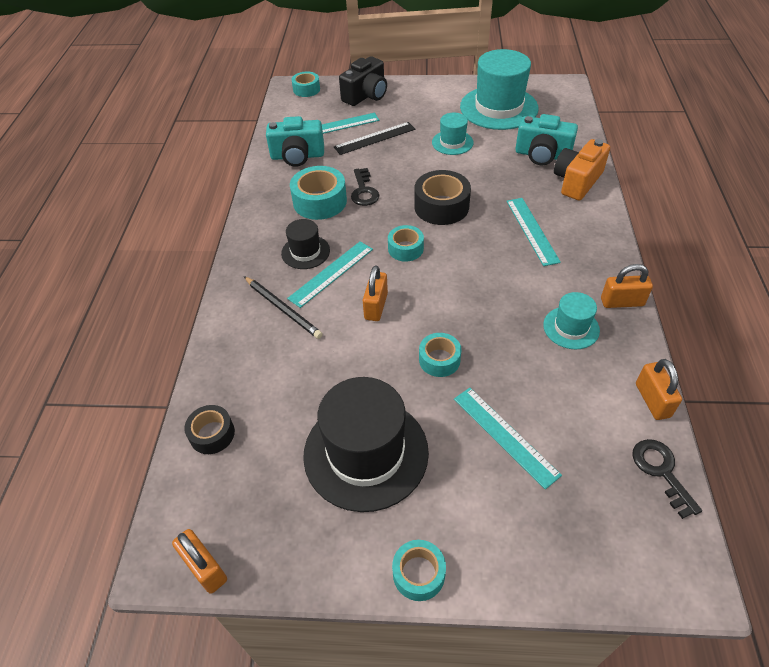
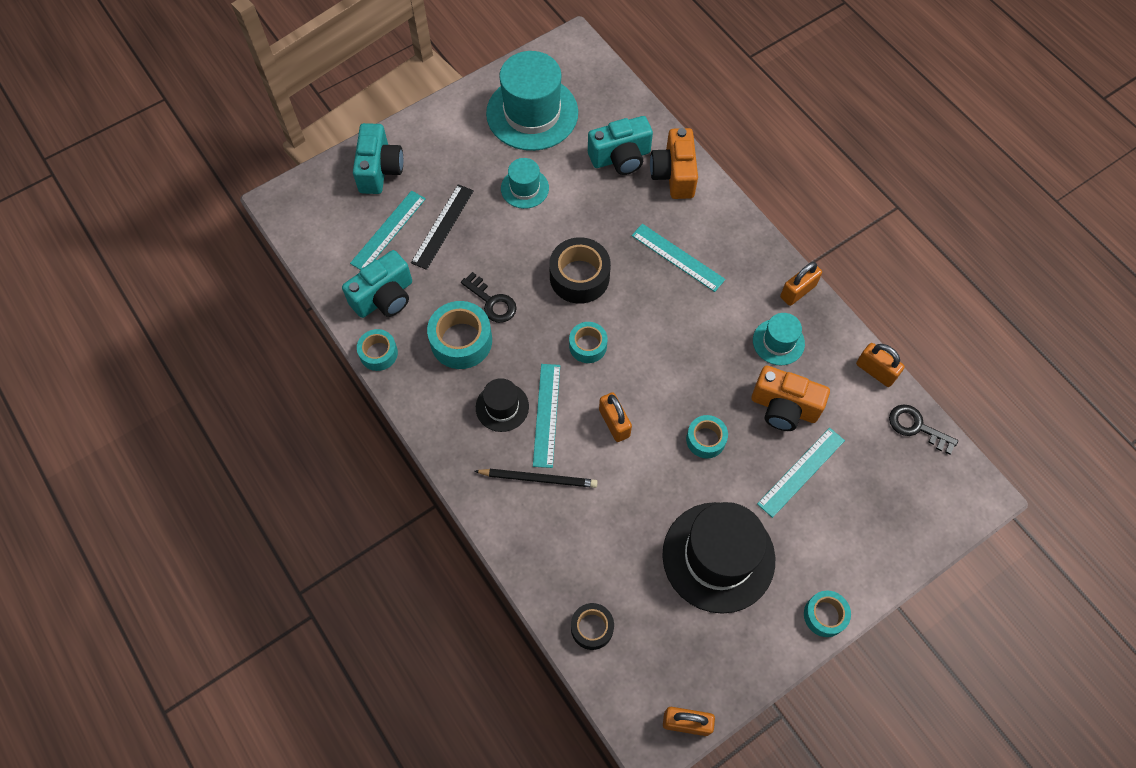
camera: 40 degrees left, 15 degrees up
turquoise tape [291,72,320,97] -> turquoise tape moved to [357,329,398,371]
black camera [339,56,387,106] -> turquoise camera [353,123,403,194]
turquoise ruler [454,388,562,489] -> turquoise ruler turned 60 degrees counterclockwise [757,428,845,518]
none -> orange camera [752,366,830,431]

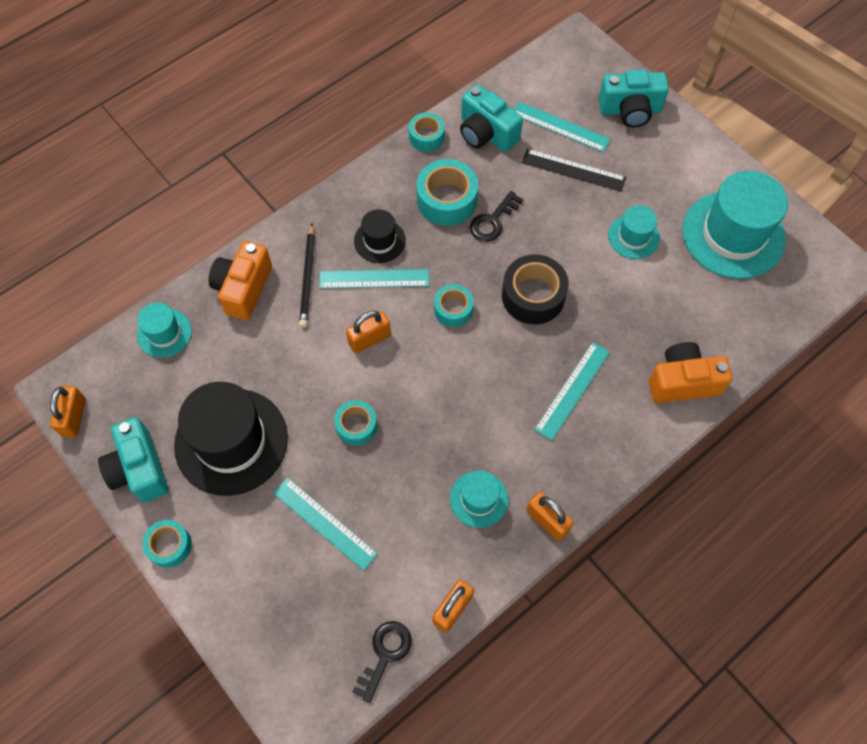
camera: 85 degrees right, 0 degrees up
black tape [571,603,614,650] -> turquoise hat [137,302,192,358]
turquoise camera [588,116,653,175] -> turquoise camera moved to [98,417,169,502]
orange camera [752,366,830,431] -> orange camera moved to [209,241,272,320]

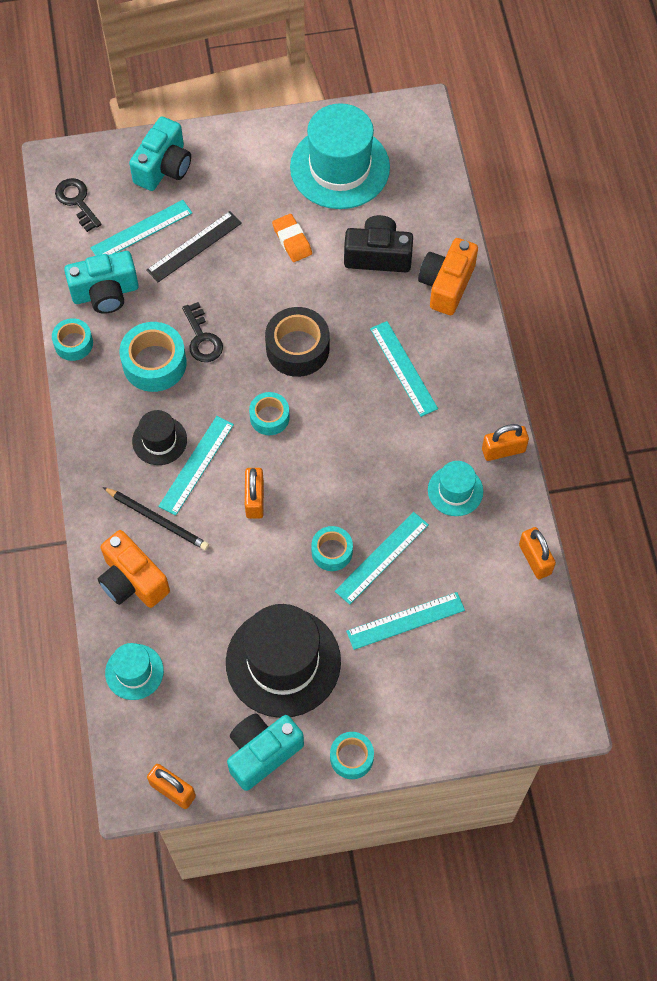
camera: 60 degrees left, 0 degrees up
turquoise camera [98,417,169,502] -> turquoise camera turned 135 degrees clockwise [227,714,304,791]
black key [352,621,412,703] -> black key moved to [55,178,102,232]
turquoise hat [608,205,660,259] -> orange eraser [272,214,312,262]
none -> turquoise ruler [335,512,429,605]
none -> black camera [344,215,413,272]

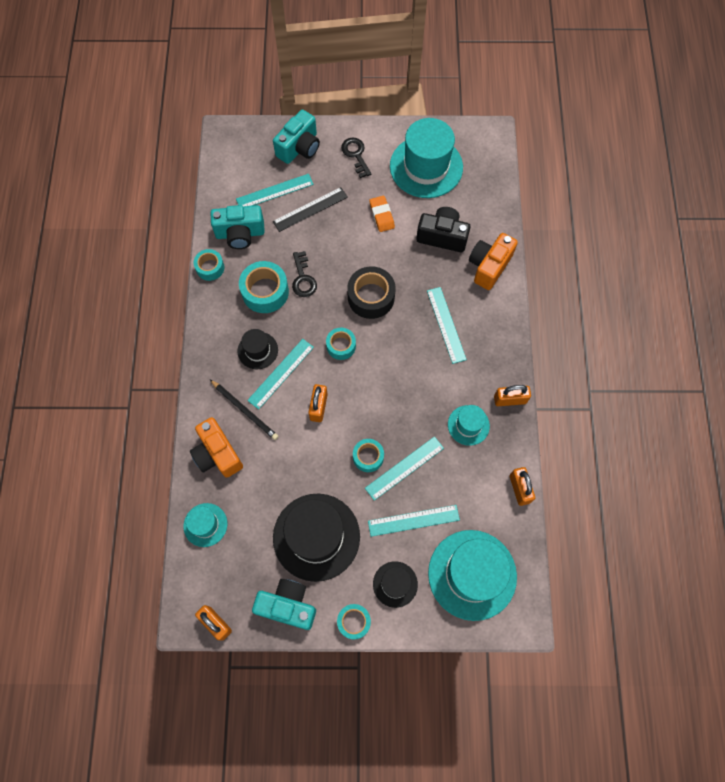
camera: 10 degrees right, 5 degrees up
black key [55,178,102,232] -> black key moved to [341,138,371,178]
turquoise camera [227,714,304,791] -> turquoise camera turned 45 degrees clockwise [252,579,316,630]
none -> black hat [373,561,418,608]
none -> turquoise hat [428,530,517,621]

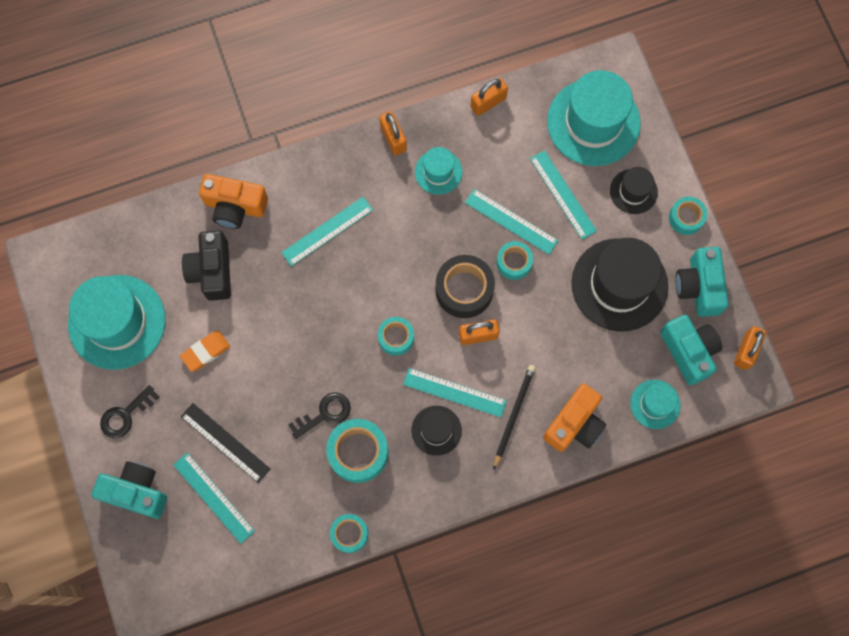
camera: 110 degrees left, 5 degrees up
turquoise camera [210,205,265,249] -> turquoise camera moved to [660,315,722,385]
black tape [347,266,396,319] -> black tape moved to [435,255,495,318]

